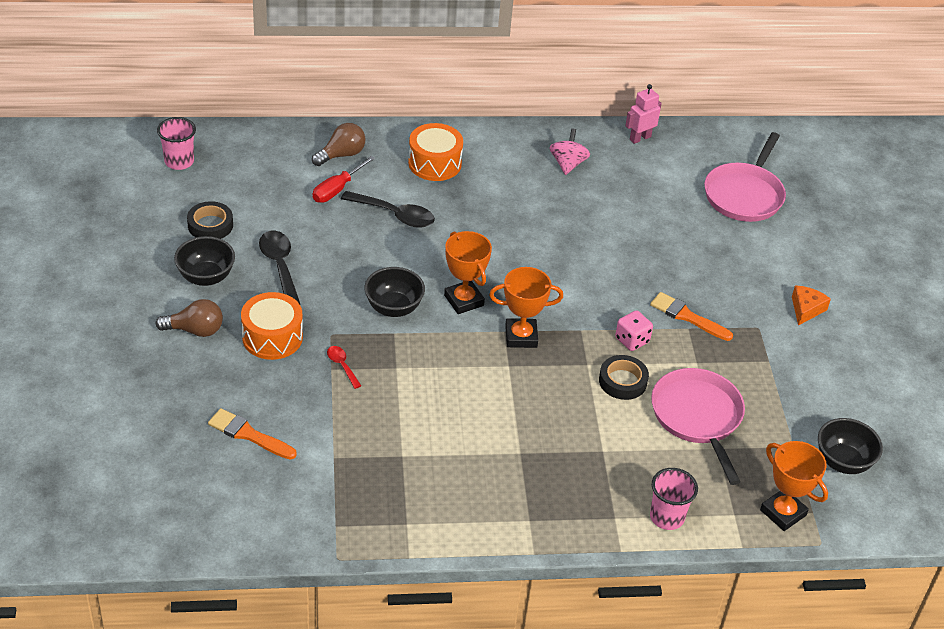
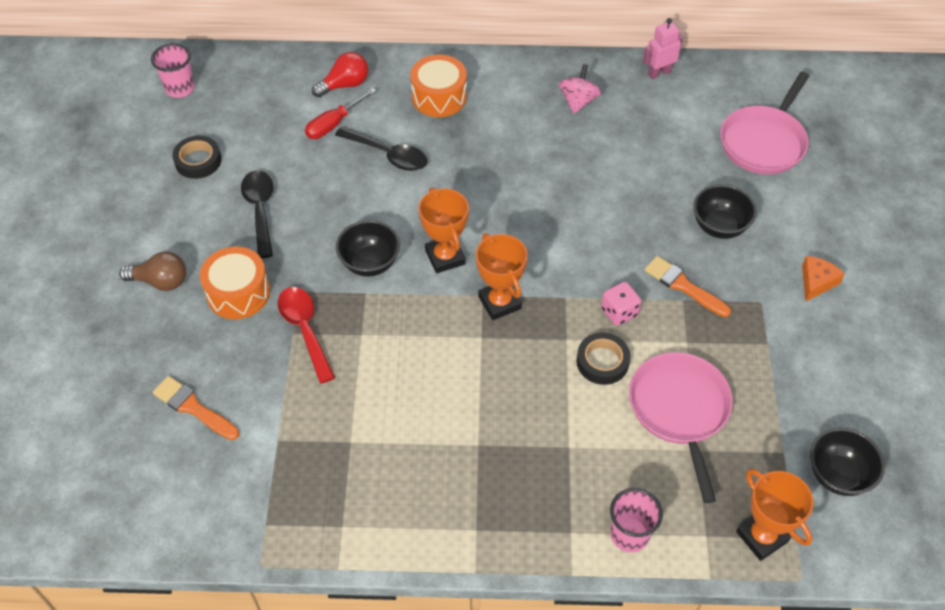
camera: 10 degrees right, 10 degrees up
black bowl [174,236,235,286] -> black bowl moved to [693,184,757,239]
brown light bulb [312,123,365,166] -> red light bulb [312,52,368,97]
red spoon [327,346,361,389] -> red spoon [278,287,335,384], size x1.88
orange trophy [489,267,563,348] -> orange trophy turned 60 degrees clockwise [476,233,528,320]

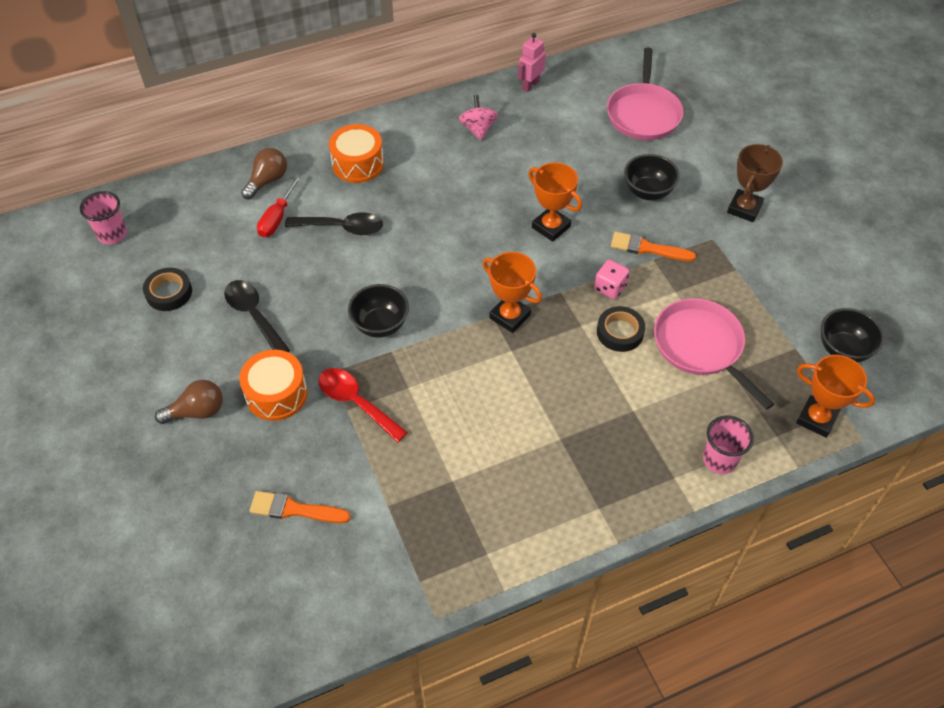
camera: 25 degrees left, 0 degrees up
red light bulb [312,52,368,97] -> brown light bulb [241,148,287,199]
orange trophy [419,187,469,273] -> orange trophy moved to [528,163,582,242]
orange cheese [802,256,845,302] -> brown trophy [727,144,783,222]

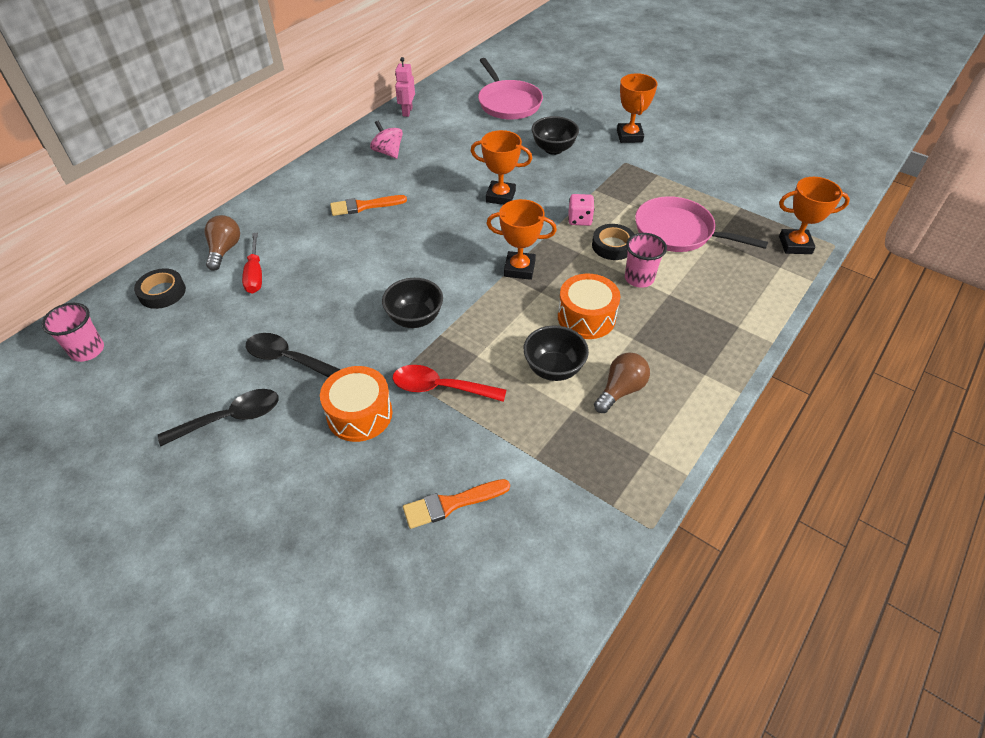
camera: 30 degrees left, 5 degrees down
black tape [143,268,192,311] -> black tape moved to [134,268,186,309]
brown light bulb [155,380,223,424] -> brown light bulb moved to [594,352,650,413]
black spoon [285,212,383,235] -> black spoon moved to [158,389,279,446]
orange drum [329,124,384,183] -> orange drum moved to [558,274,620,339]
orange brush [611,232,696,261] -> orange brush moved to [330,195,407,216]
pink cup [703,415,754,474] -> pink cup moved to [625,233,667,288]
brown trophy [727,144,783,222] -> orange trophy [617,73,658,143]
black bowl [821,308,884,363] -> black bowl moved to [523,325,589,381]

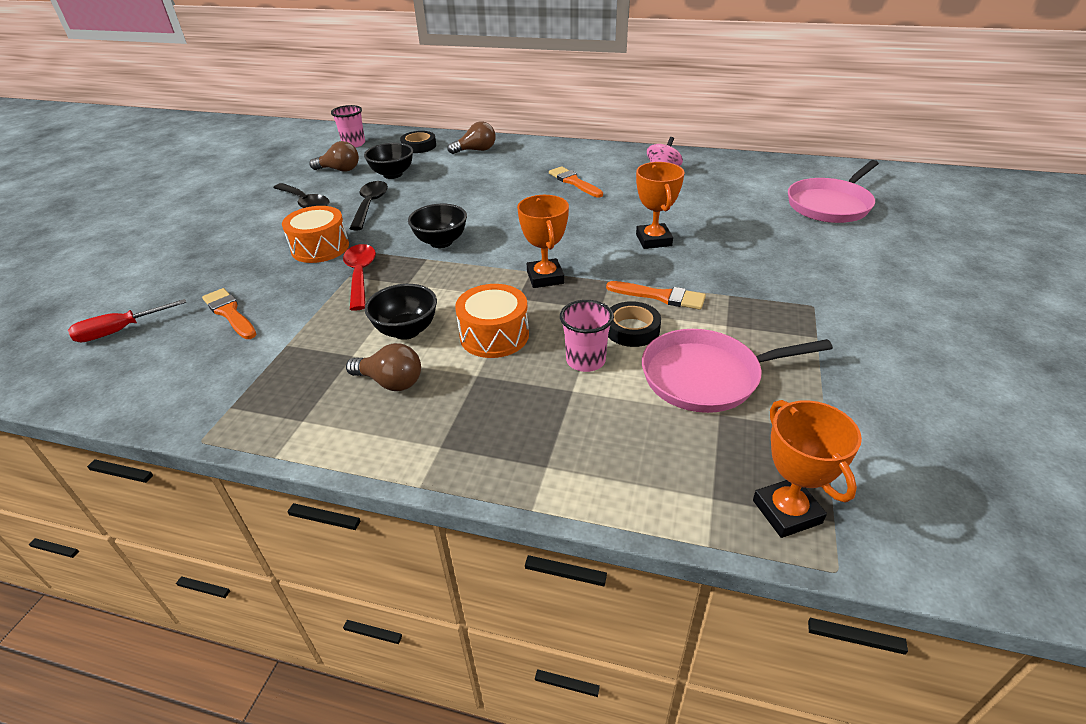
camera: 70 degrees right, 10 degrees down
red screwdriver [242,233,262,293] -> red screwdriver moved to [68,299,186,343]
pink robot [395,57,415,117] -> none
black bowl [532,116,579,155] -> black bowl moved to [364,143,413,179]
pink dice [568,194,594,226] -> orange brush [606,281,706,310]
orange trophy [617,73,658,143] -> none
pink pan [635,196,768,252] -> pink pan turned 105 degrees counterclockwise [642,329,833,413]
none -> brown light bulb [310,141,359,172]

